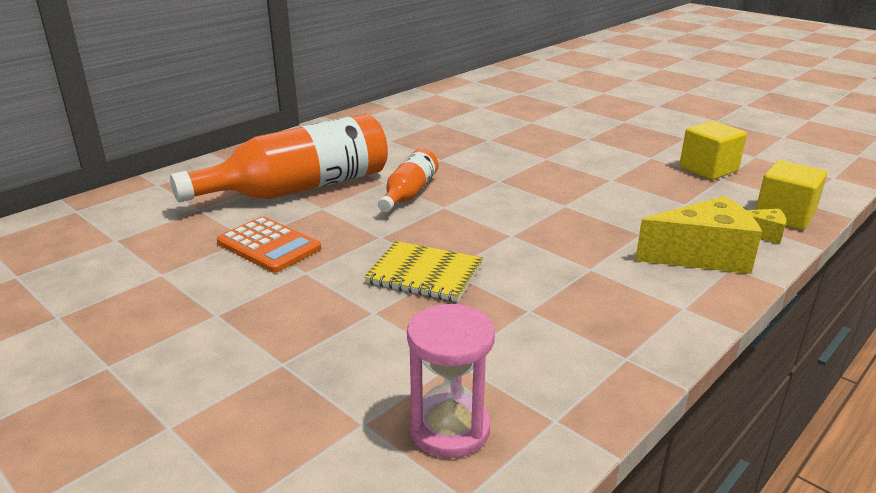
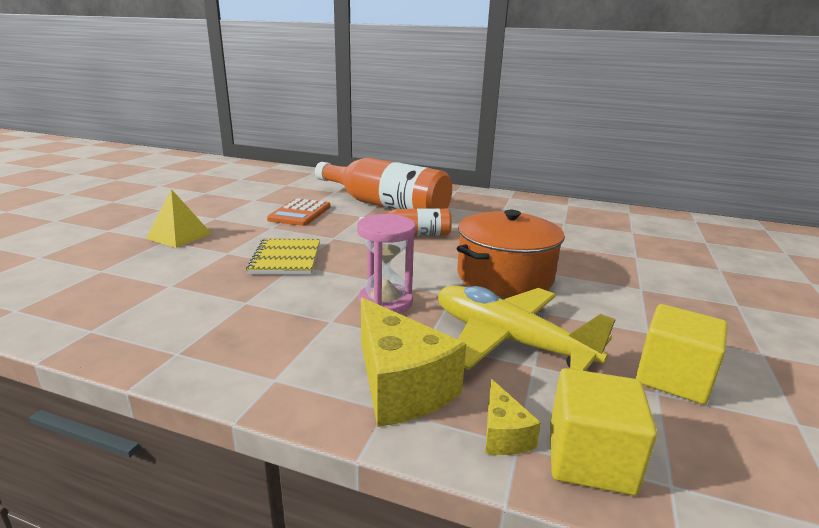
camera: 65 degrees right, 5 degrees down
pink hourglass [407,303,495,458] -> pink hourglass moved to [357,214,416,314]
none -> yellow pyramid [146,189,212,248]
none -> yellow plane [438,286,616,371]
none -> orange pot [457,210,565,297]

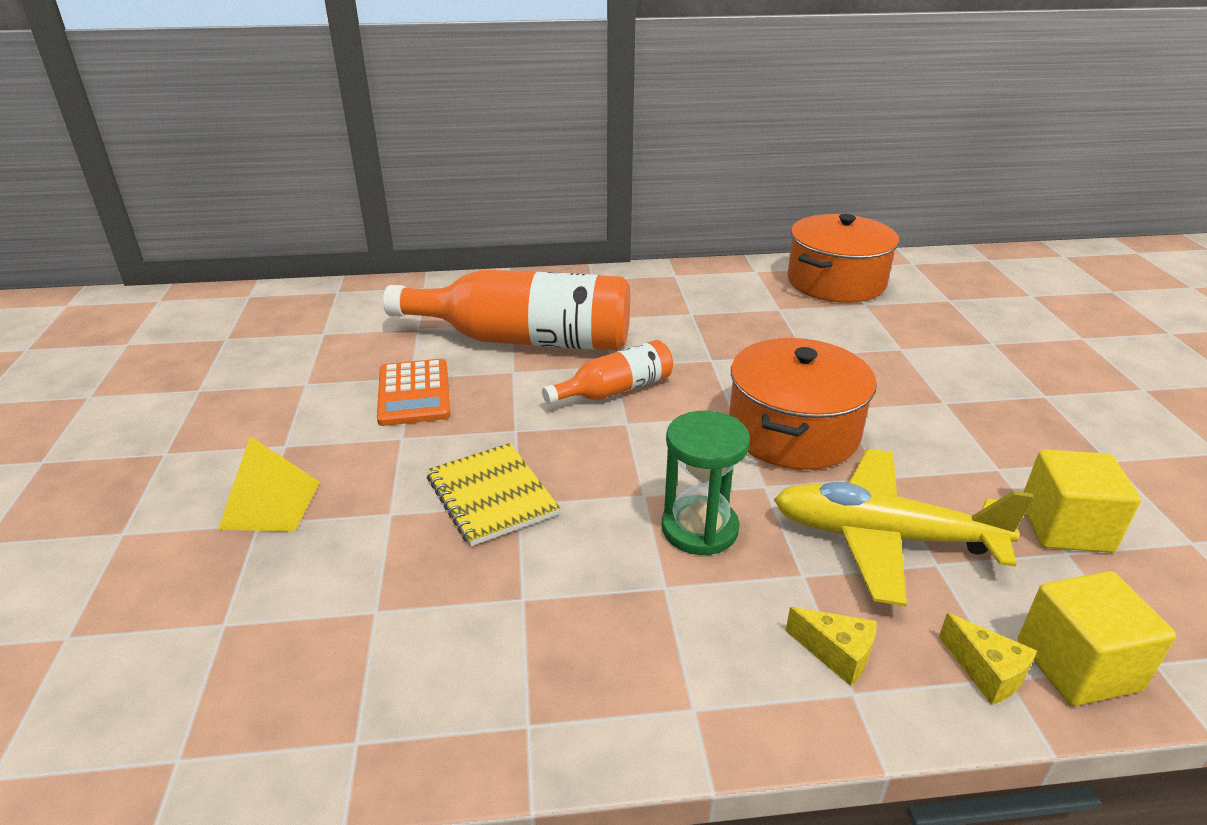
camera: 25 degrees left, 10 degrees up
pink hourglass [357,214,416,314] -> green hourglass [662,411,750,556]
yellow cheese [361,298,466,427] -> yellow cheese [786,607,877,686], size x0.49
none -> orange pot [787,214,899,303]

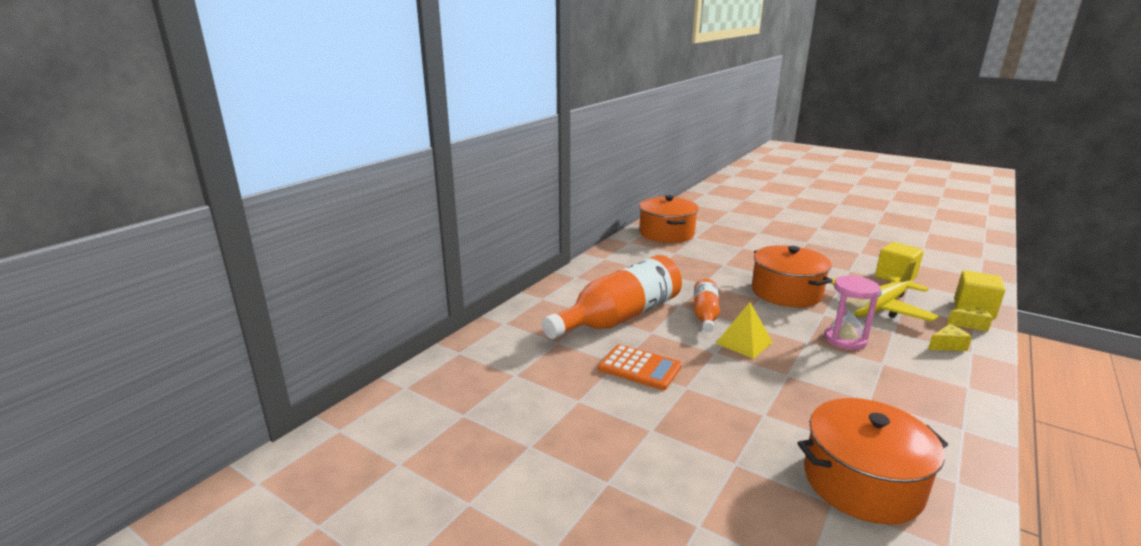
camera: 50 degrees left, 10 degrees down
yellow pyramid [218,437,320,532] -> yellow pyramid moved to [715,302,773,359]
yellow notebook [427,443,560,546] -> none
green hourglass [662,411,750,556] -> pink hourglass [824,275,880,350]
none -> orange pot [798,398,948,524]

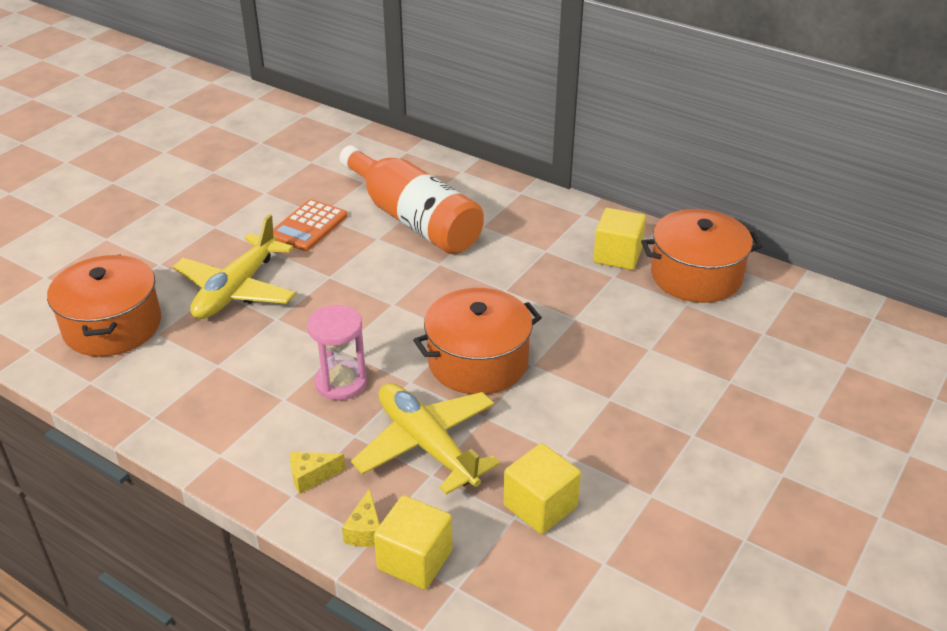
camera: 90 degrees right, 15 degrees up
orange bottle [694,279,720,332] -> none
yellow pyramid [715,302,773,359] -> none
yellow cheese [928,324,972,351] -> yellow cheese turned 90 degrees clockwise [290,452,346,494]
none -> yellow plane [173,214,296,319]
none -> yellow cube [593,208,646,270]

